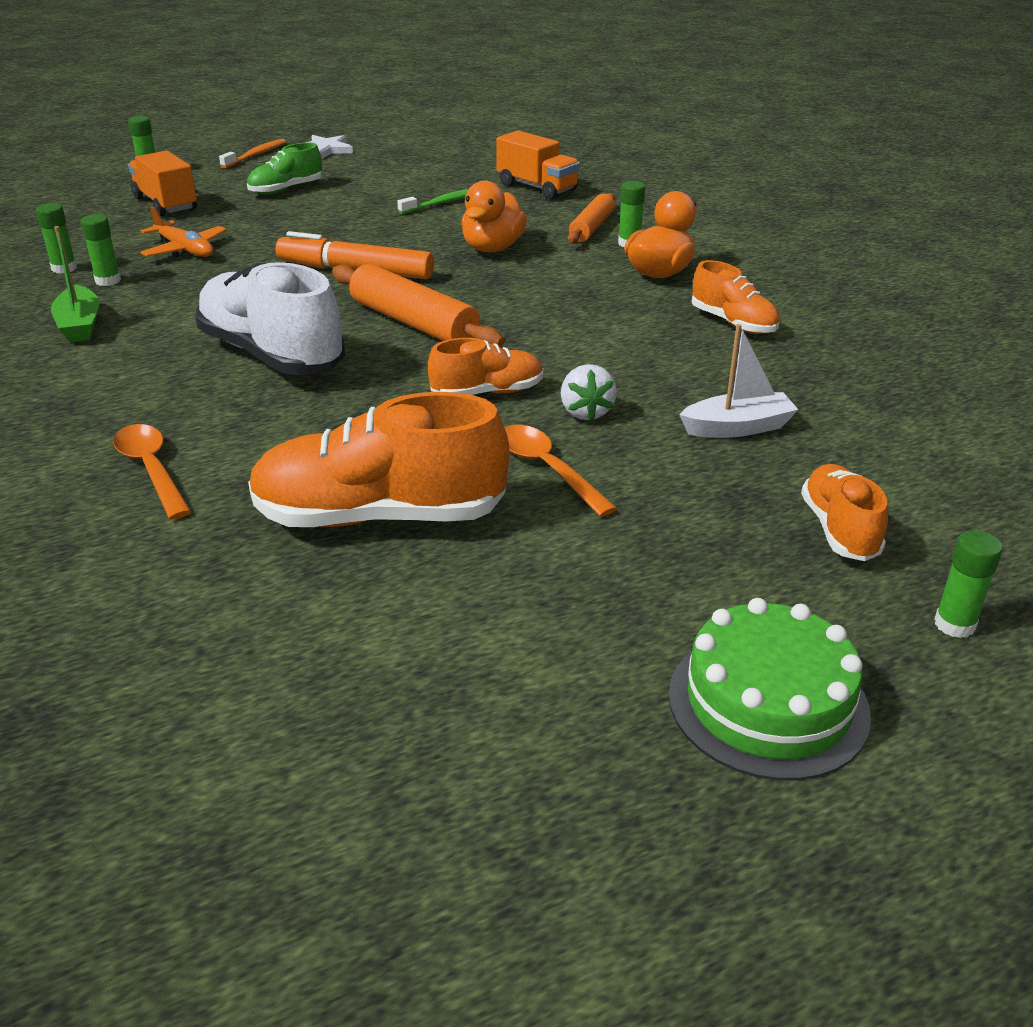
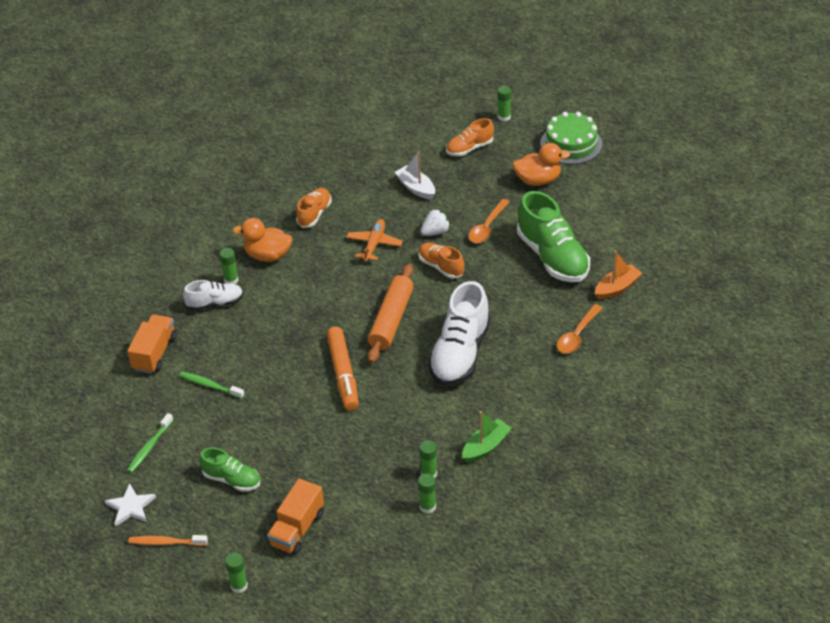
camera: 115 degrees left, 10 degrees up
orange plane [140,206,226,257] -> orange plane moved to [346,219,403,262]
orange shoe [248,392,509,527] -> green shoe [517,191,590,282]
orange duck [461,180,527,253] -> orange duck moved to [513,143,570,186]
orange rolling pin [568,193,615,244] -> white shoe [183,280,244,311]
none -> green toothbrush [127,413,173,473]
none -> orange boat [595,251,642,300]

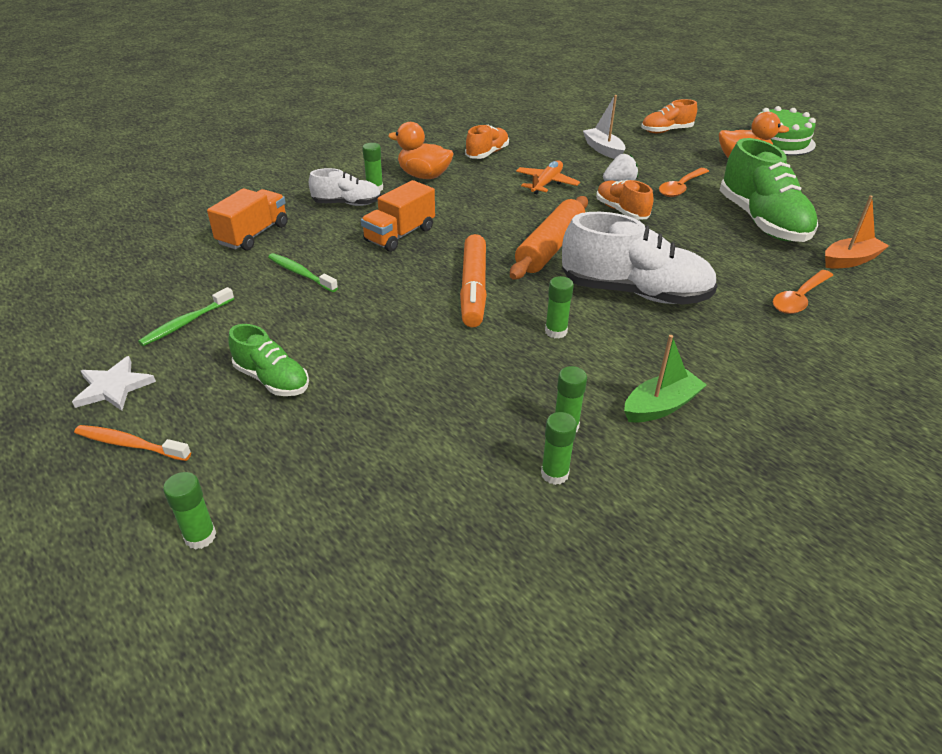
camera: 10 degrees right, 5 degrees down
orange truck [267,479,324,555] -> orange truck moved to [361,180,435,252]
white shoe [428,281,490,386] -> white shoe turned 105 degrees counterclockwise [562,212,717,305]
green glue stick [497,86,511,121] -> green glue stick moved to [545,276,574,339]

